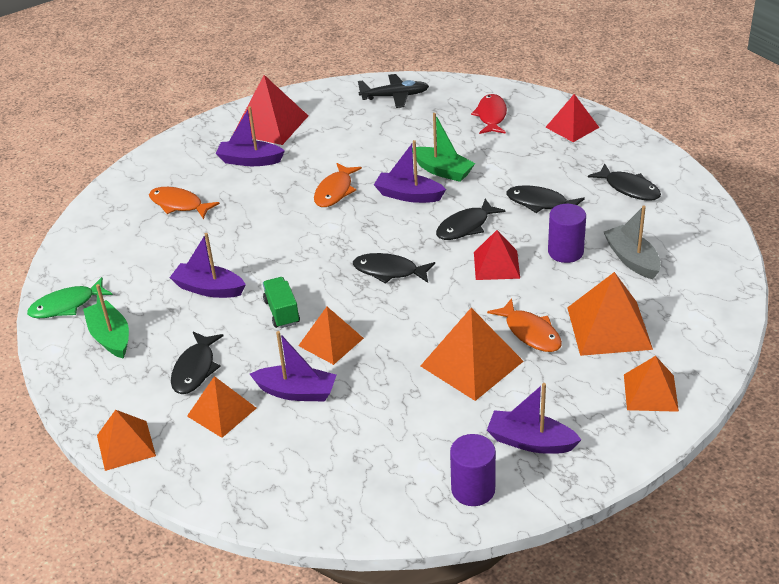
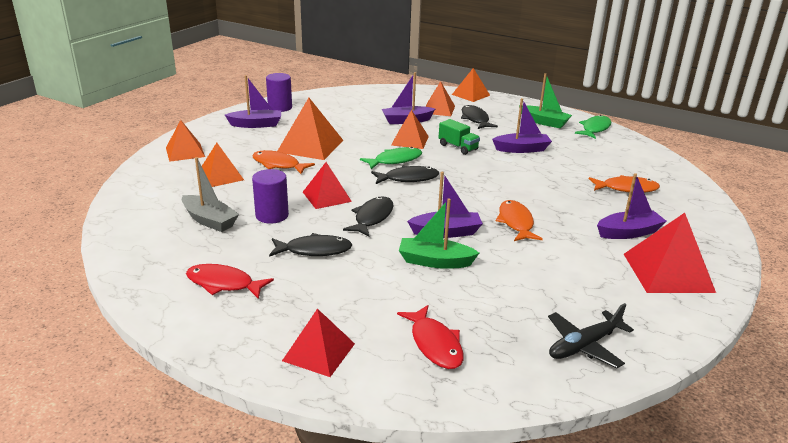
camera: 150 degrees right, 10 degrees down
orange pyramid [567,272,653,356] -> orange pyramid [202,143,244,187], size x0.66
black fish [588,164,661,201] -> red fish [186,264,274,299]
none -> green fish [360,147,422,169]

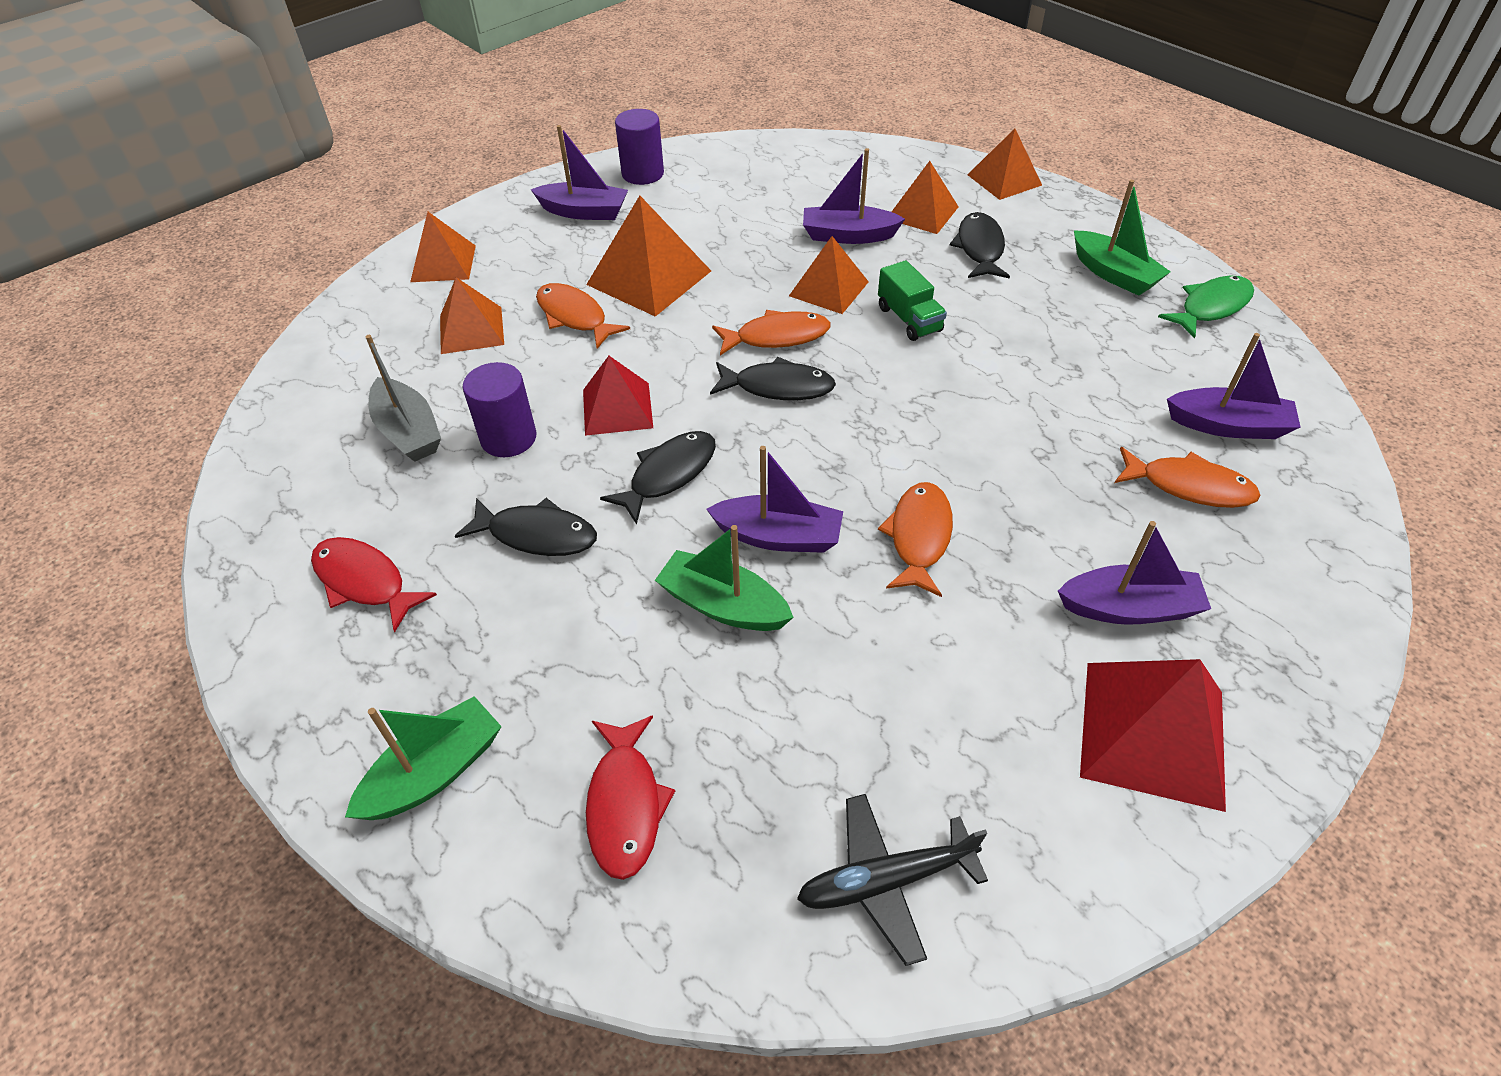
camera: 20 degrees right, 20 degrees up
red pyramid [282,309,355,377] -> green boat [345,696,502,820]
green fish [360,147,422,169] -> orange fish [712,310,831,356]
purple boat [492,98,552,153] -> purple boat moved to [1167,333,1301,439]

